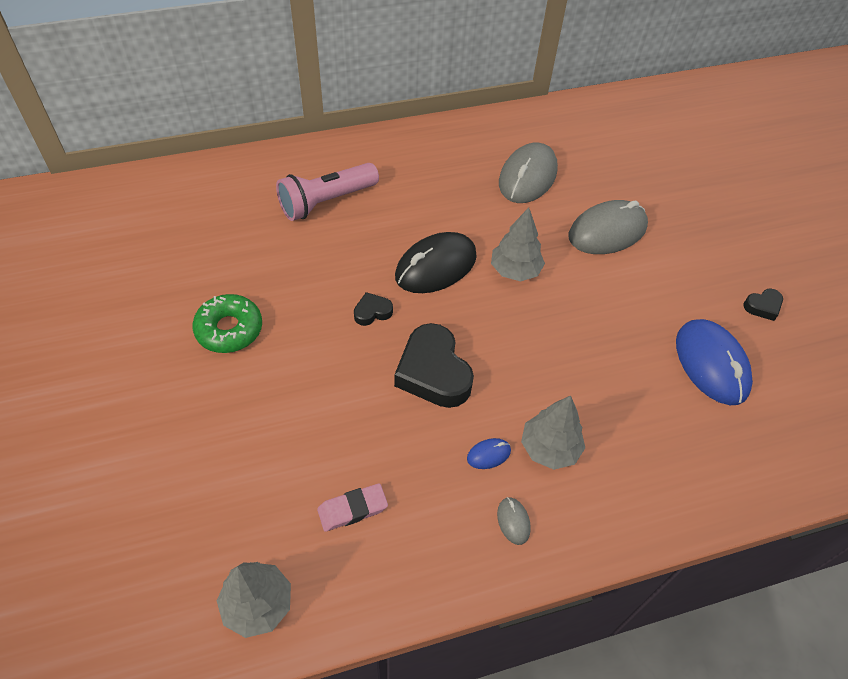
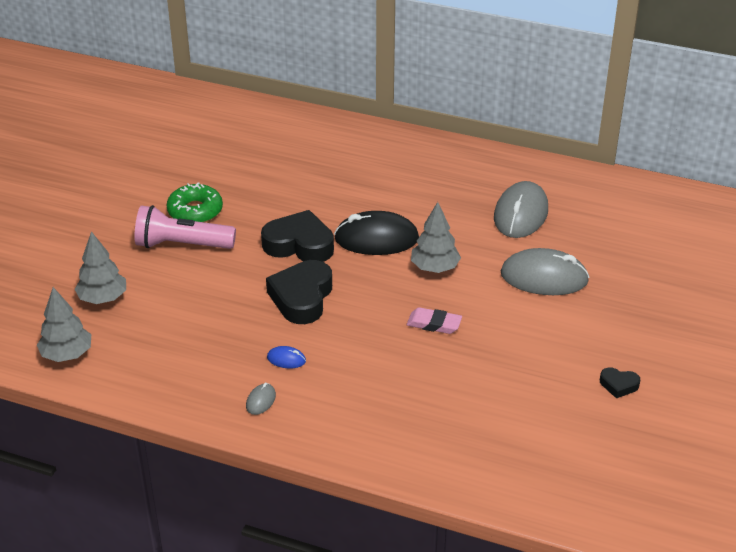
camera: 40 degrees right, 15 degrees down
pink flashlight [276,163,379,221] -> pink flashlight moved to [135,205,236,249]
pink eraser [317,483,388,532] -> pink eraser moved to [407,307,462,334]
black heart [354,292,393,326] -> black heart [261,210,334,262], size x2.10
grey mouse [499,142,558,203] -> grey mouse turned 45 degrees counterclockwise [494,181,548,238]
grey tree [521,396,585,470] -> grey tree moved to [74,231,126,304]
blue mouse [676,319,753,405] -> none

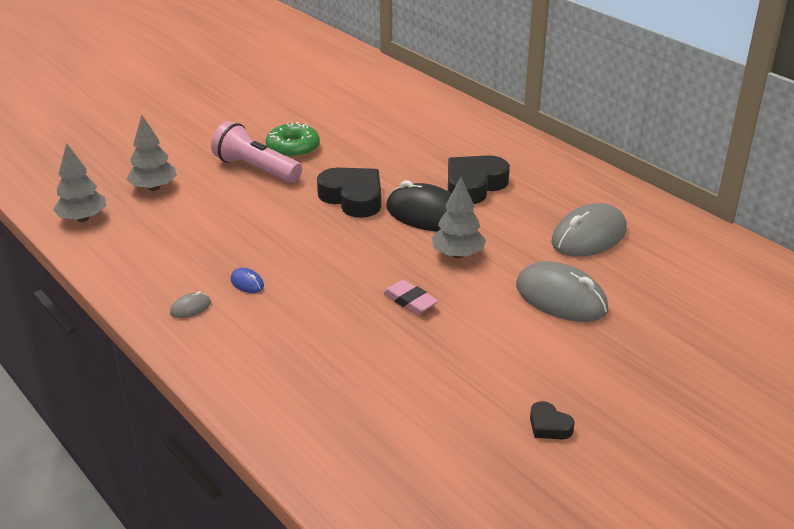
camera: 30 degrees right, 5 degrees down
black heart [266,260,332,324] -> black heart moved to [448,155,510,204]

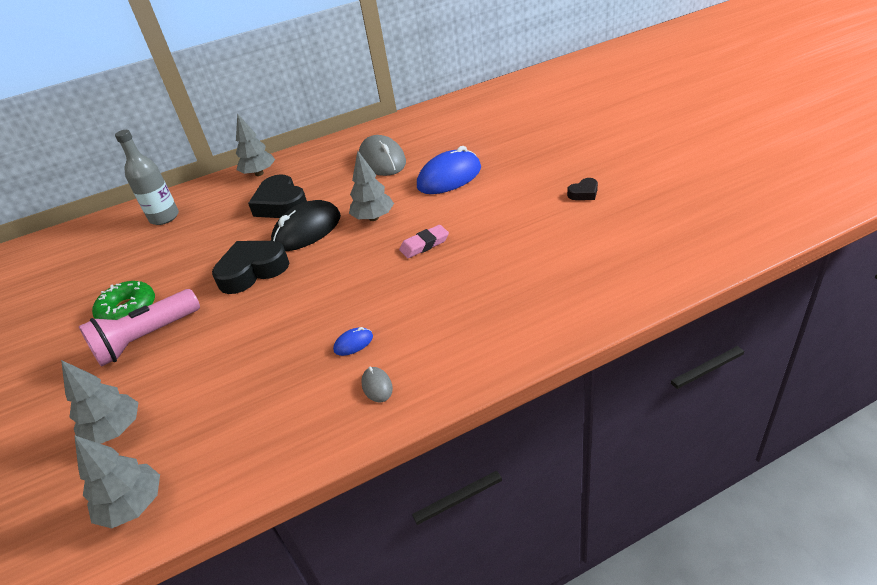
camera: 70 degrees left, 5 degrees up
grey mouse [516,261,608,322] -> blue mouse [417,146,481,194]
none -> grey bottle [115,130,179,225]
none -> grey tree [236,113,275,176]

